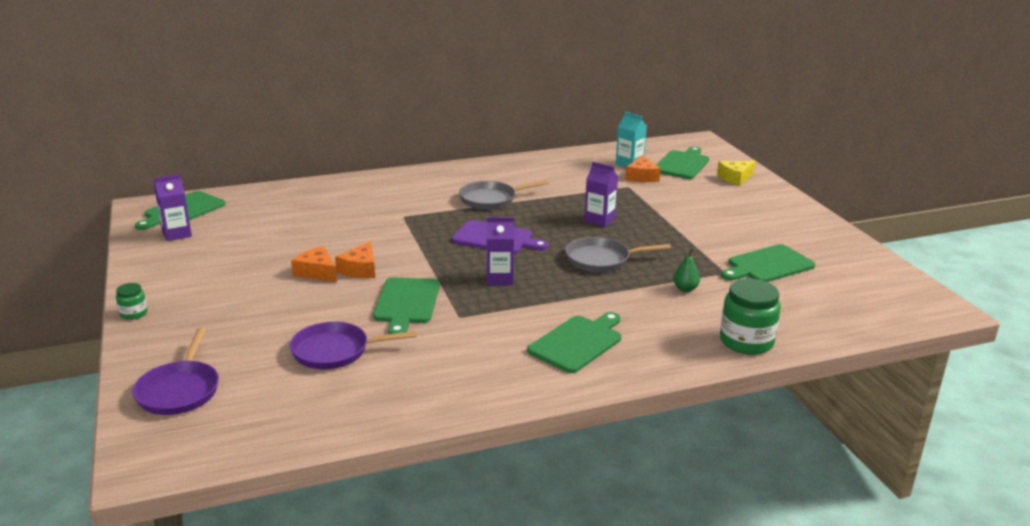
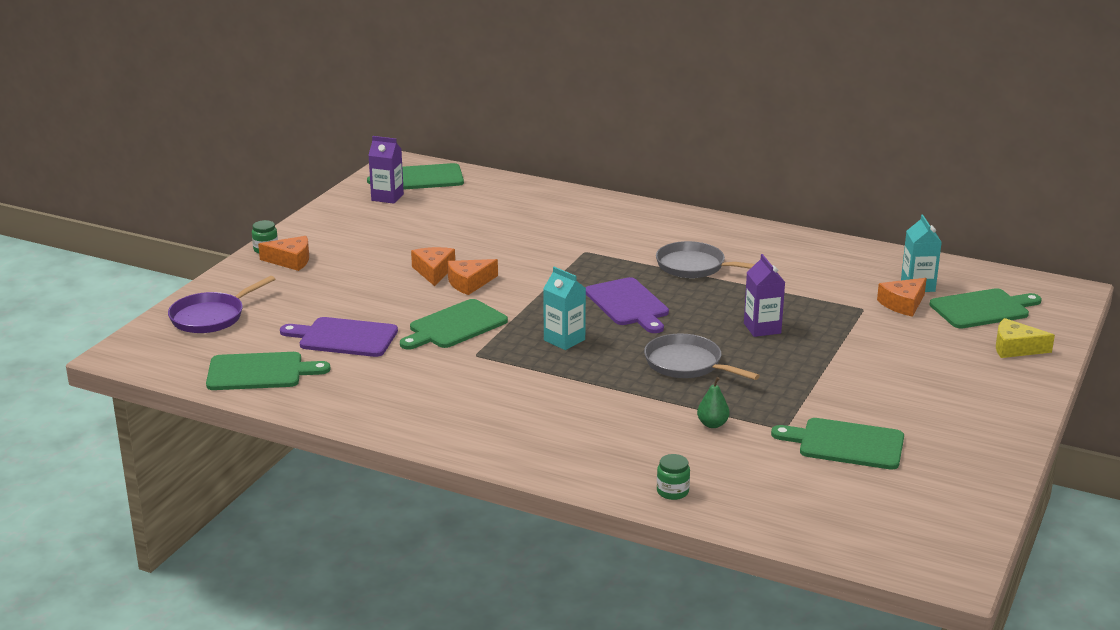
camera: 45 degrees right, 0 degrees up
purple pan [290,322,417,369] -> purple cutting board [280,317,398,357]
purple carton [487,217,514,285] -> turquoise carton [543,267,586,350]
green cutting board [527,312,621,373] -> green cutting board moved to [206,352,331,390]
green jar [720,278,781,355] -> green jar [657,454,690,500], size x0.51
none -> orange cheese [258,236,309,271]

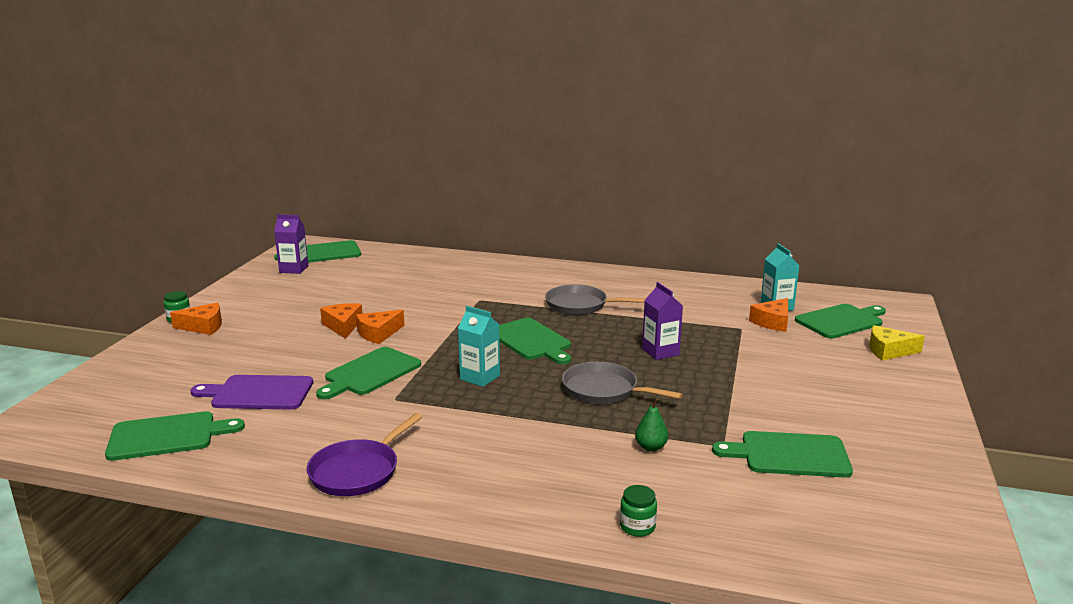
camera: 10 degrees left, 5 degrees down
purple pan [168,276,275,333] -> purple pan moved to [306,413,422,496]
purple cutting board [586,277,669,333] -> green cutting board [499,318,571,364]

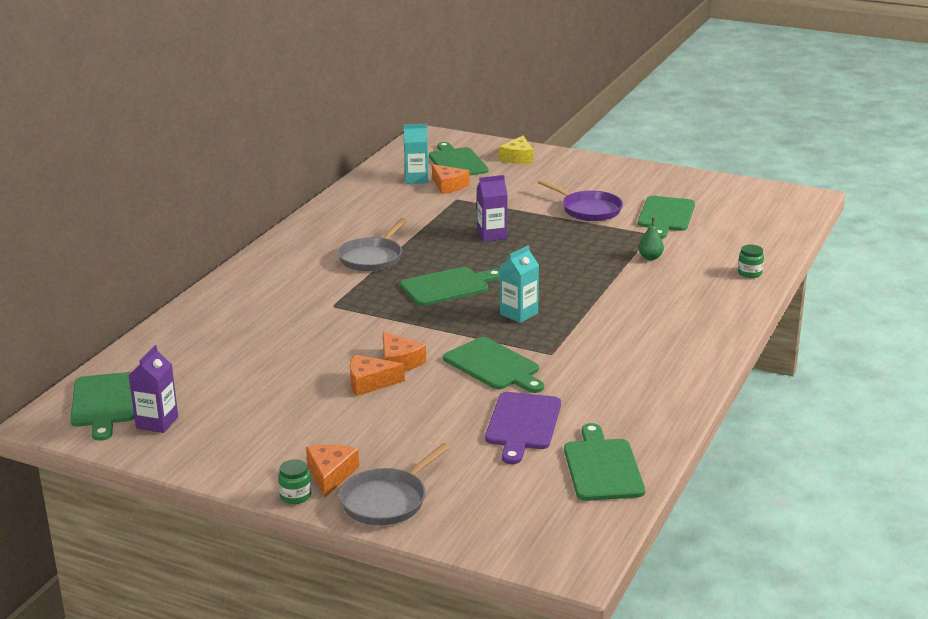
camera: 80 degrees left, 5 degrees up
purple pan [306,413,422,496] -> purple pan moved to [538,180,623,221]
grey pan [562,362,682,404] -> grey pan moved to [339,443,450,525]

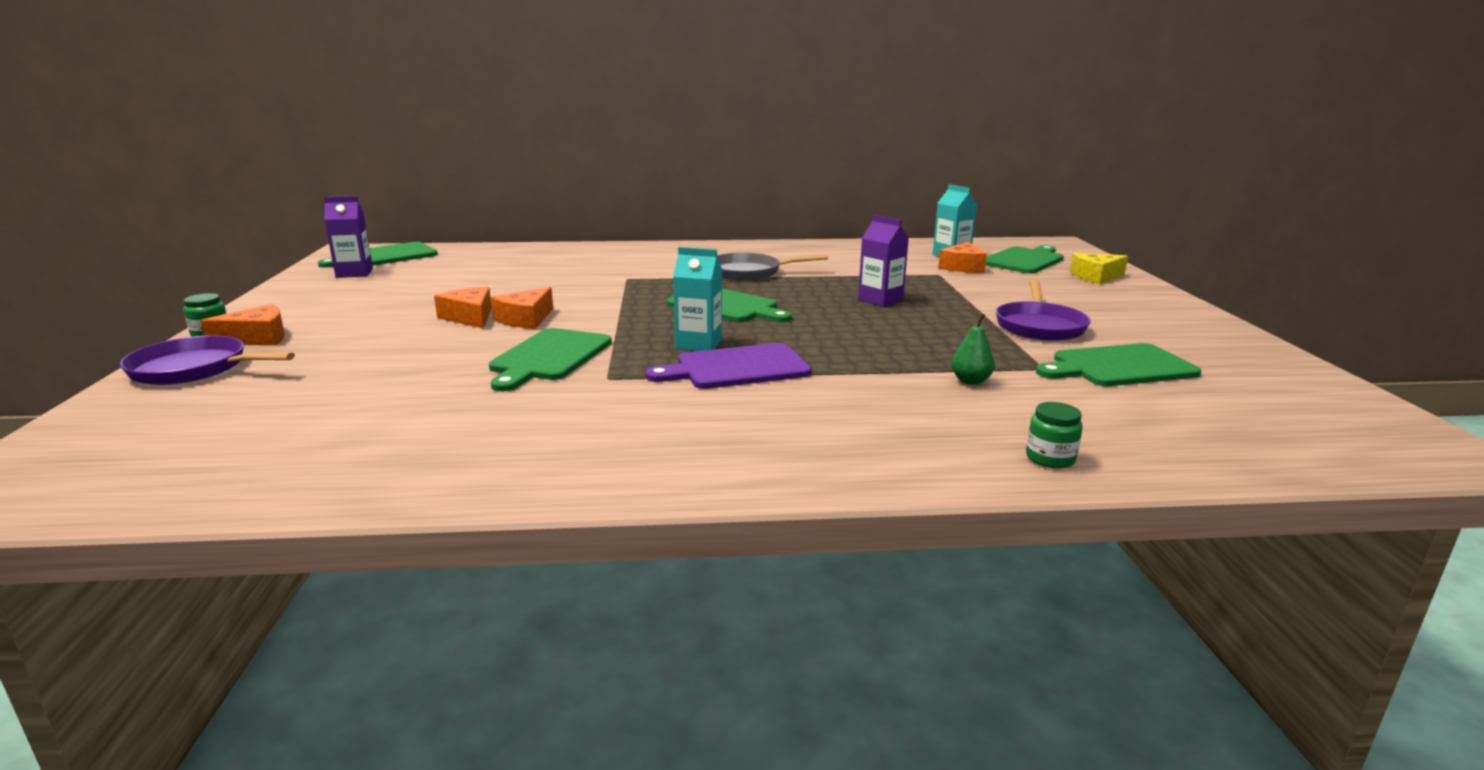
camera: 60 degrees right, 5 degrees down
grey pan [339,443,450,525] -> purple pan [120,335,295,385]
purple cutting board [485,392,561,464] -> purple cutting board moved to [646,343,811,389]
green cutting board [564,423,645,501] -> none

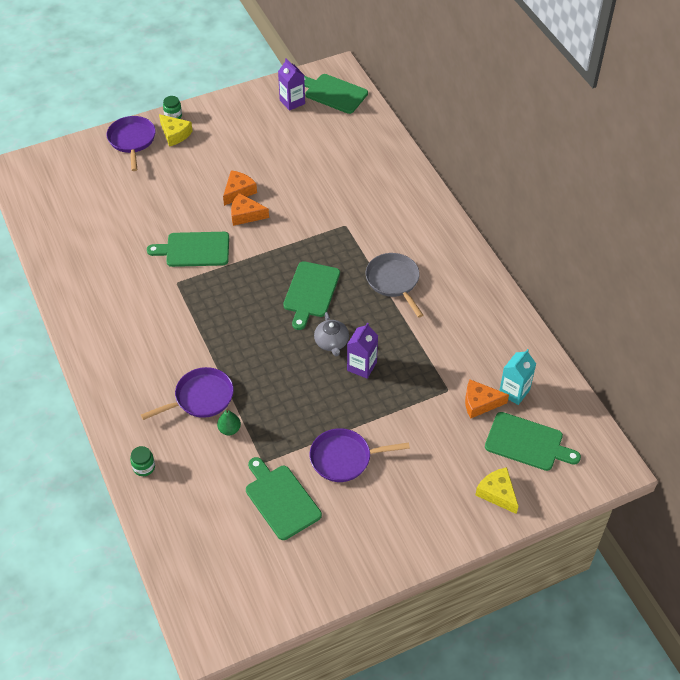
camera: 70 degrees right, 30 degrees up
orange cheese [200,304,285,346] -> yellow cheese [159,114,193,147]
purple cutting board [646,343,811,389] -> none
turquoise carton [673,247,722,351] -> none
none -> purple pan [141,367,234,420]
none -> grey teapot [314,312,349,356]

